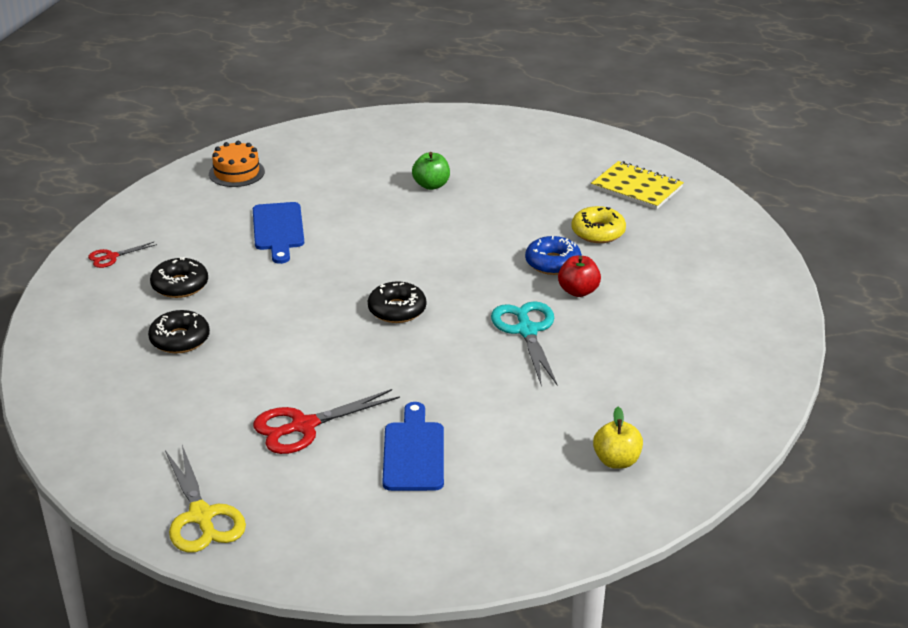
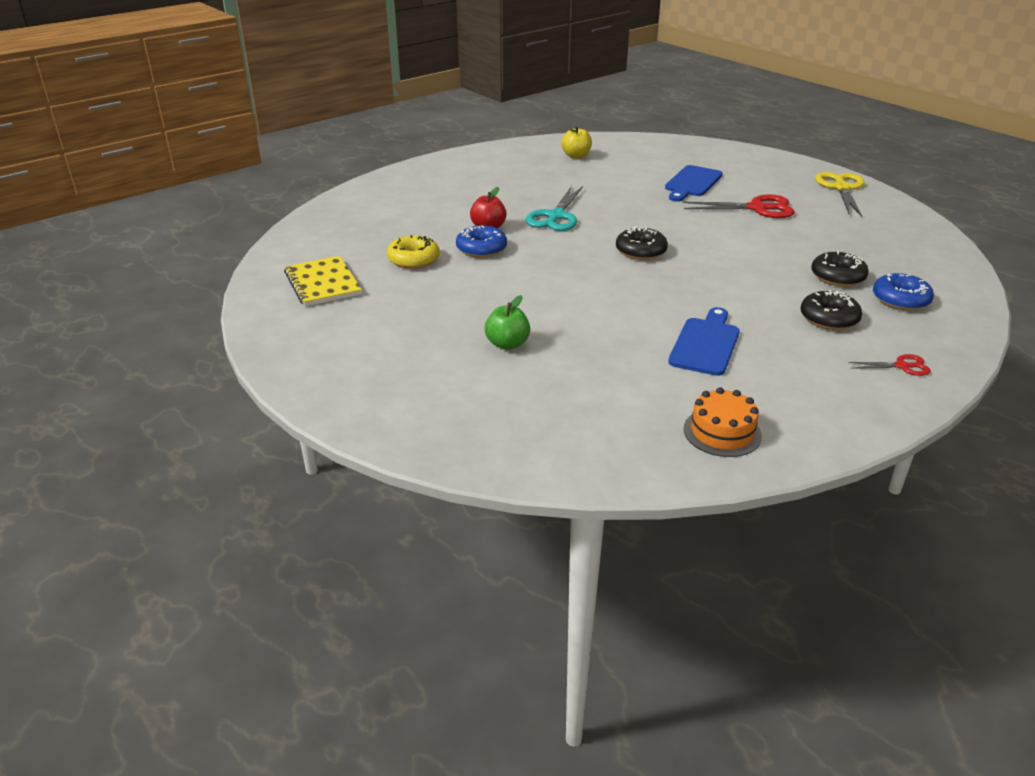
camera: 150 degrees left, 0 degrees up
none -> blue donut [873,273,934,311]

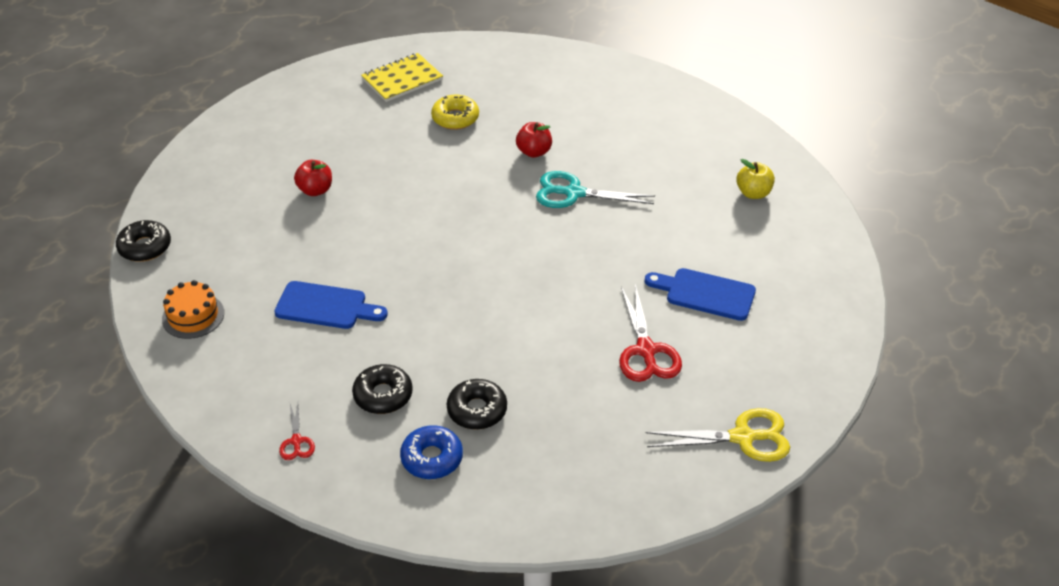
camera: 80 degrees right, 10 degrees up
blue donut [456,226,507,258] -> none
green apple [484,295,530,350] -> red apple [294,160,332,196]
black donut [616,227,668,260] -> black donut moved to [116,220,171,262]

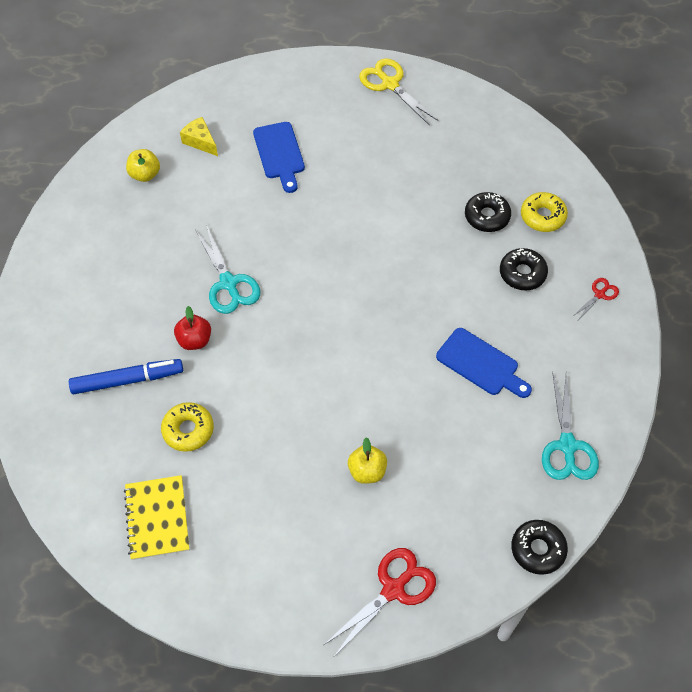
camera: 125 degrees left, 15 degrees up
orange cake [162,280,224,339] -> turquoise scissors [542,372,599,480]
blue cutting board [274,281,388,329] -> blue cutting board turned 150 degrees clockwise [436,328,532,398]
red apple [294,160,332,196] -> yellow apple [348,437,387,484]
yellow notebook [361,53,443,102] -> yellow notebook turned 60 degrees clockwise [124,475,189,560]
blue donut [400,425,463,479] -> yellow donut [521,192,568,232]
red scissors [619,284,682,382] -> red scissors moved to [324,548,436,655]
none -> blue marker [69,359,183,394]
none -> yellow cheese [180,117,218,156]

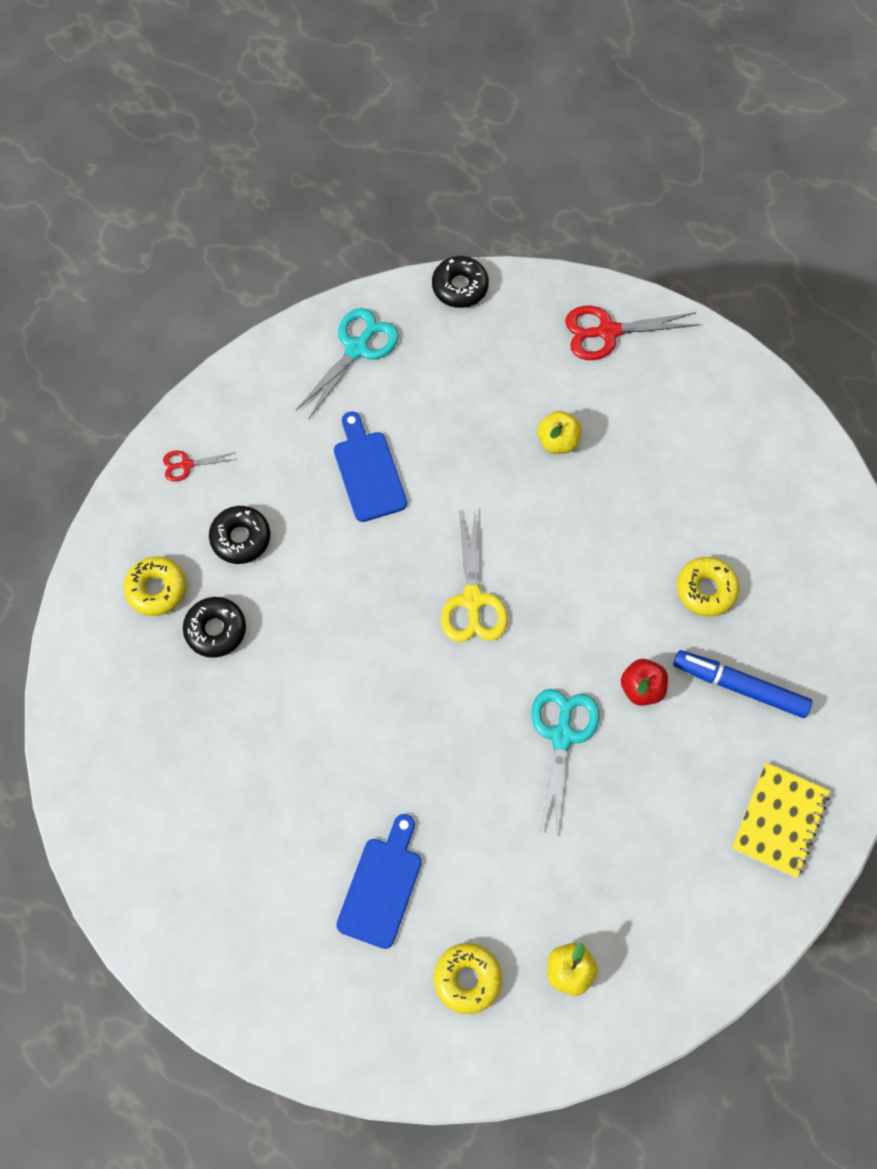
camera: 145 degrees left, 10 degrees up
yellow notebook [124,475,189,560] -> yellow notebook moved to [732,762,830,878]
yellow cheese [180,117,218,156] -> yellow donut [434,943,502,1014]
yellow scissors [359,58,438,126] -> yellow scissors moved to [441,510,508,642]

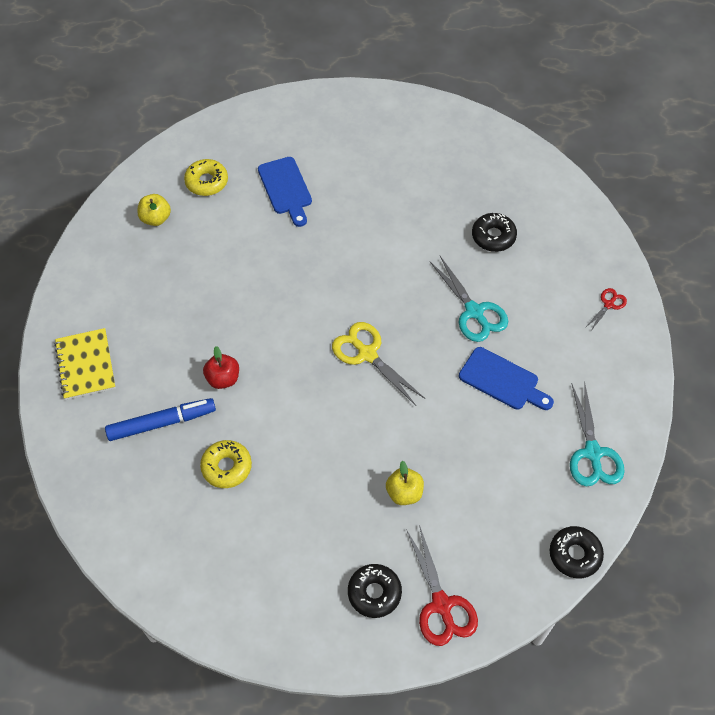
camera: 140 degrees right, 10 degrees down
yellow donut [124,556,186,616] -> none
black donut [209,506,270,564] -> black donut moved to [348,564,402,618]
turquoise scissors [531,689,600,836] -> turquoise scissors moved to [430,256,508,342]
red scissors [565,306,700,360] -> red scissors turned 120 degrees clockwise [406,525,478,646]

